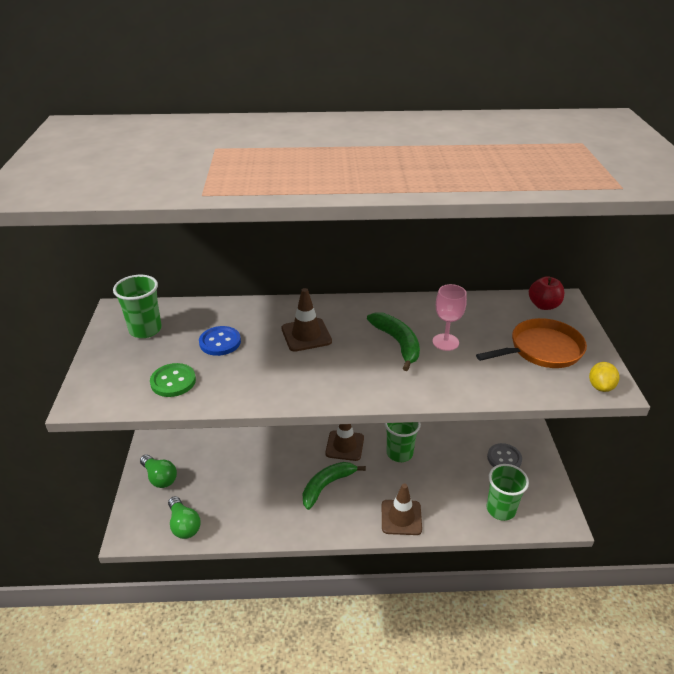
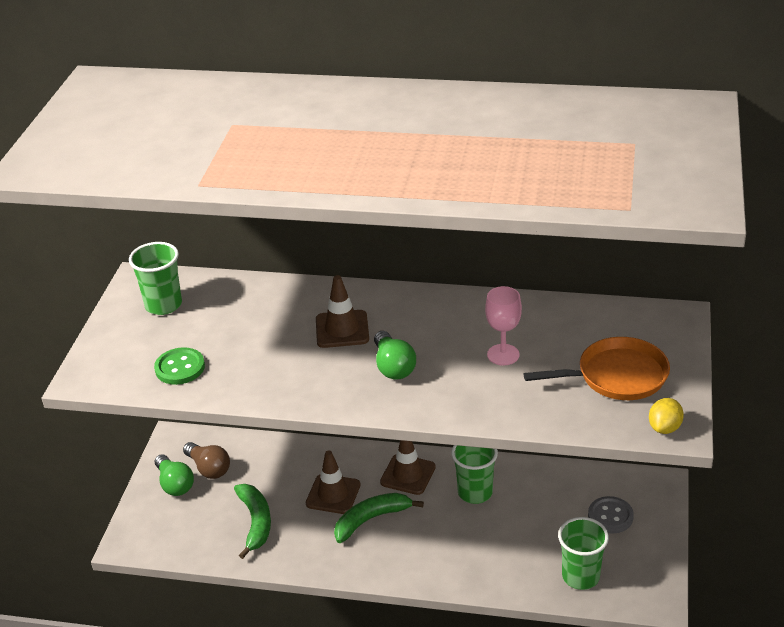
camera: 15 degrees right, 0 degrees up
green light bulb [168,496,201,539] -> green light bulb moved to [374,331,416,380]
blue button [199,326,241,356] -> none
green banana [367,312,420,371] -> green banana moved to [234,484,271,559]
brown traffic cone [382,484,422,535] -> brown traffic cone moved to [306,450,361,514]
red apple [529,276,564,310] -> none
none -> brown light bulb [183,442,230,479]

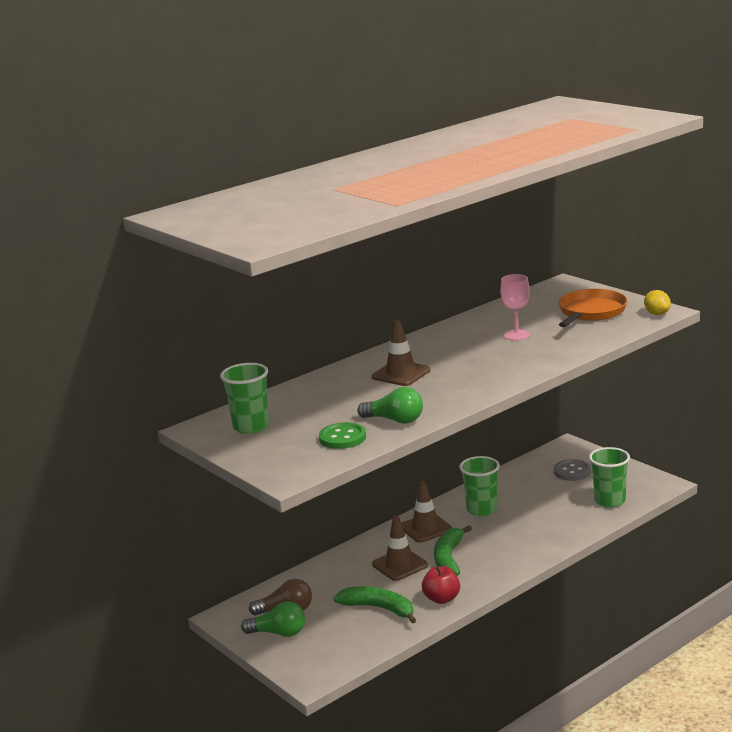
camera: 50 degrees left, 15 degrees down
green light bulb [374,331,416,380] -> green light bulb moved to [357,387,423,424]
none -> red apple [422,566,460,604]

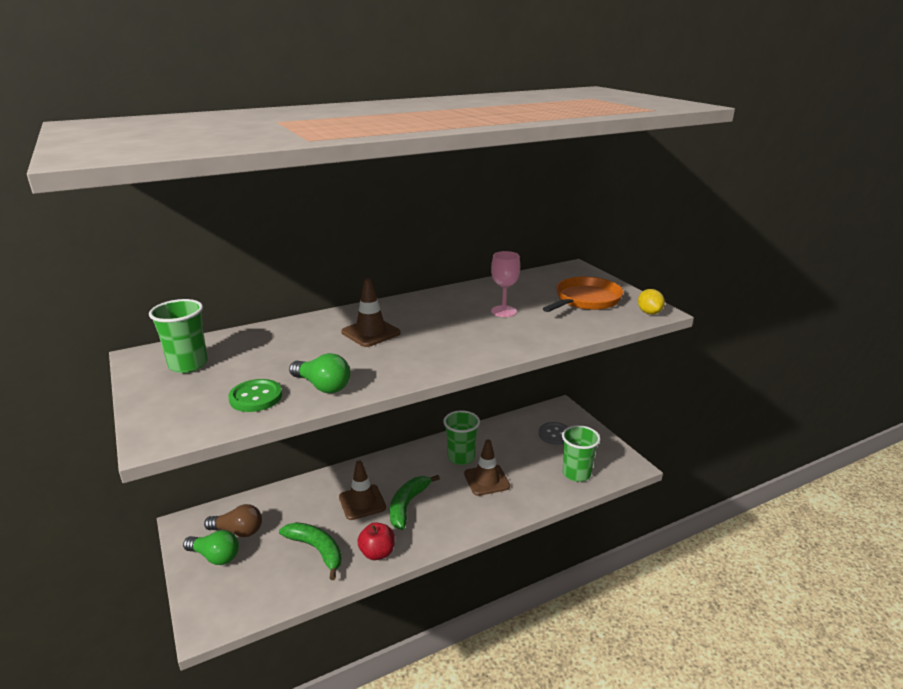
camera: 10 degrees right, 5 degrees up
brown traffic cone [401,481,453,543] -> brown traffic cone moved to [464,440,510,496]

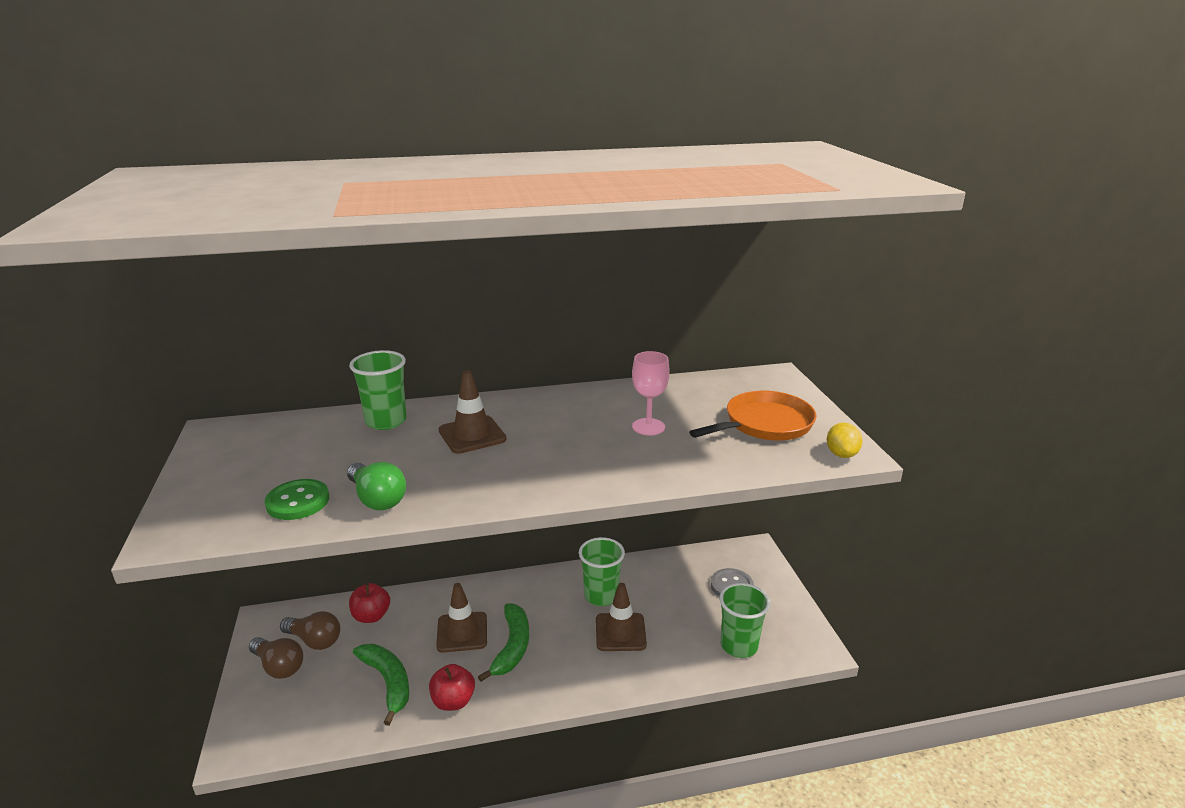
camera: 15 degrees right, 0 degrees up
green cup [149,299,208,373] -> green cup moved to [349,350,407,430]
green light bulb [183,530,239,565] -> brown light bulb [249,637,303,679]
green banana [390,475,440,530] -> green banana turned 150 degrees clockwise [478,603,529,682]
none -> red apple [349,583,390,623]

